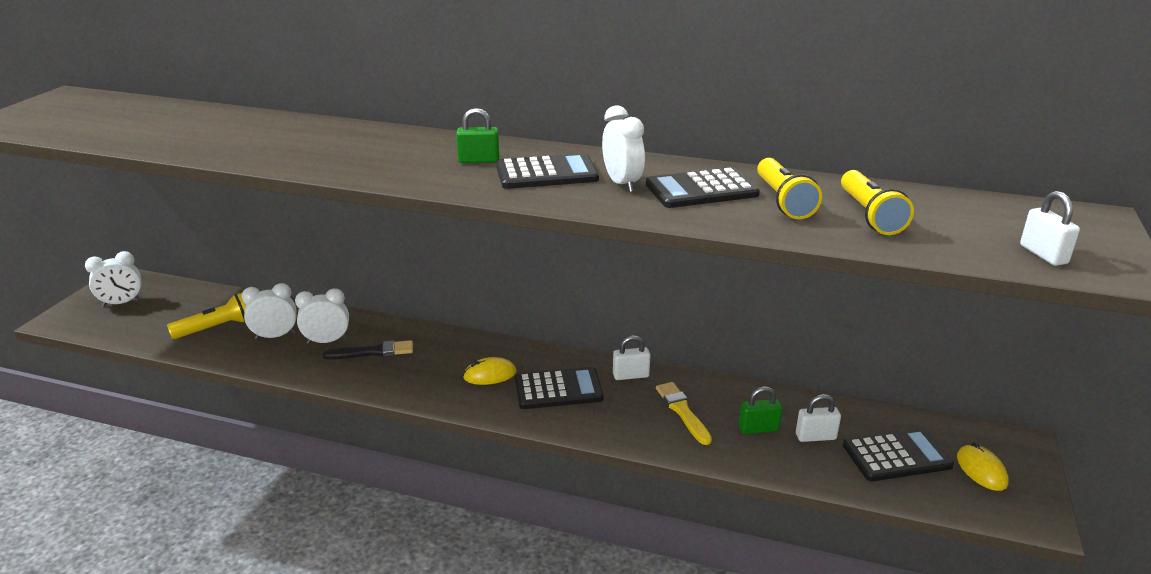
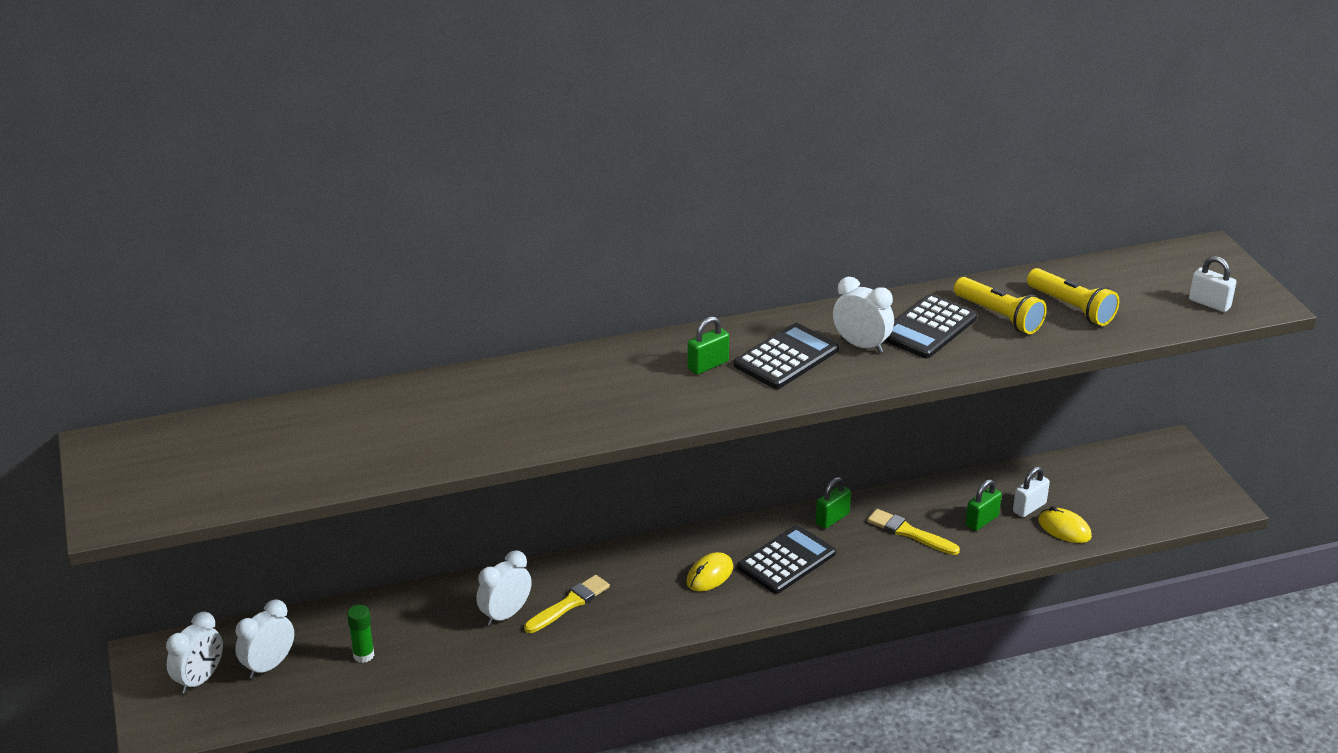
camera: 35 degrees left, 5 degrees up
yellow flashlight [167,293,246,339] -> green glue stick [347,605,374,663]
white clock [241,283,297,339] -> white clock moved to [235,599,294,679]
black brush [323,340,413,360] -> yellow brush [524,575,610,633]
white padlock [613,335,650,380] -> green padlock [815,477,851,529]
black calculator [843,428,954,481] -> none
yellow mouse [957,442,1009,491] -> yellow mouse moved to [1038,506,1092,543]

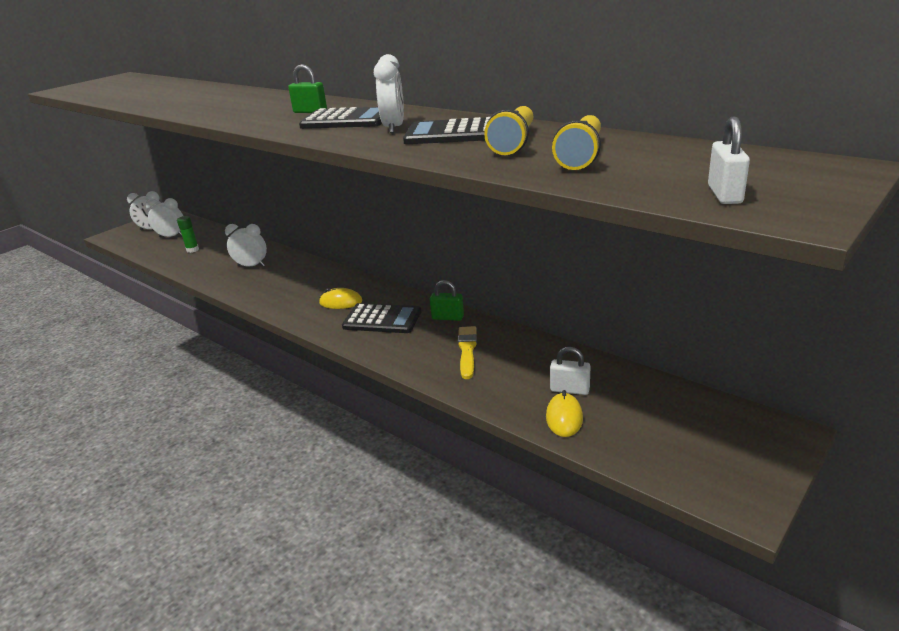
camera: 60 degrees right, 5 degrees down
yellow brush [524,575,610,633] -> none
green padlock [966,479,1002,531] -> none

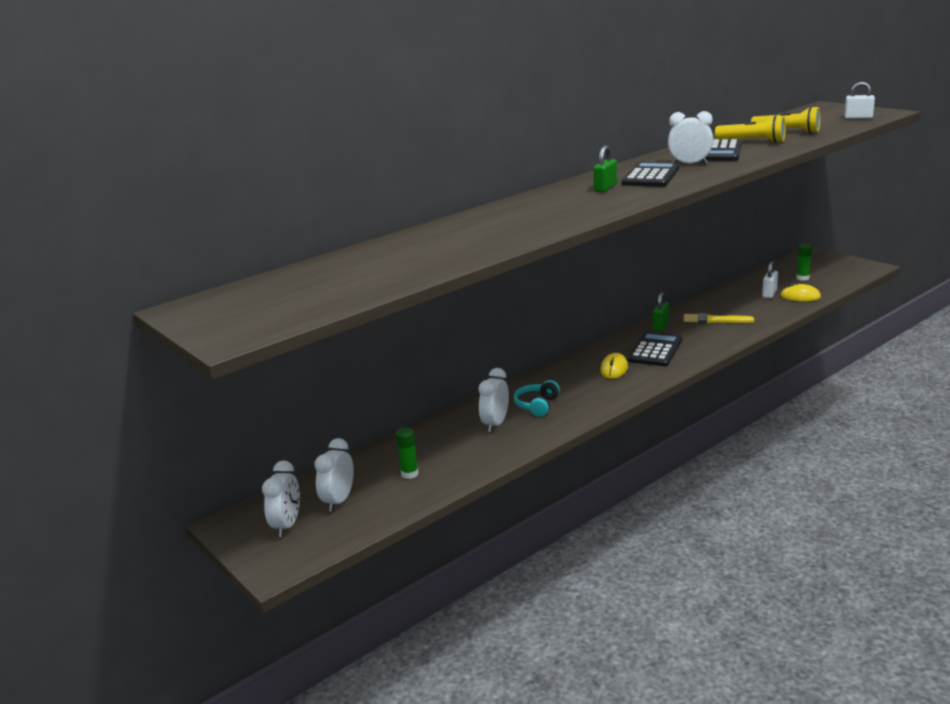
camera: 80 degrees left, 5 degrees down
none -> turquoise headphones [514,380,560,417]
none -> green glue stick [796,243,812,281]

